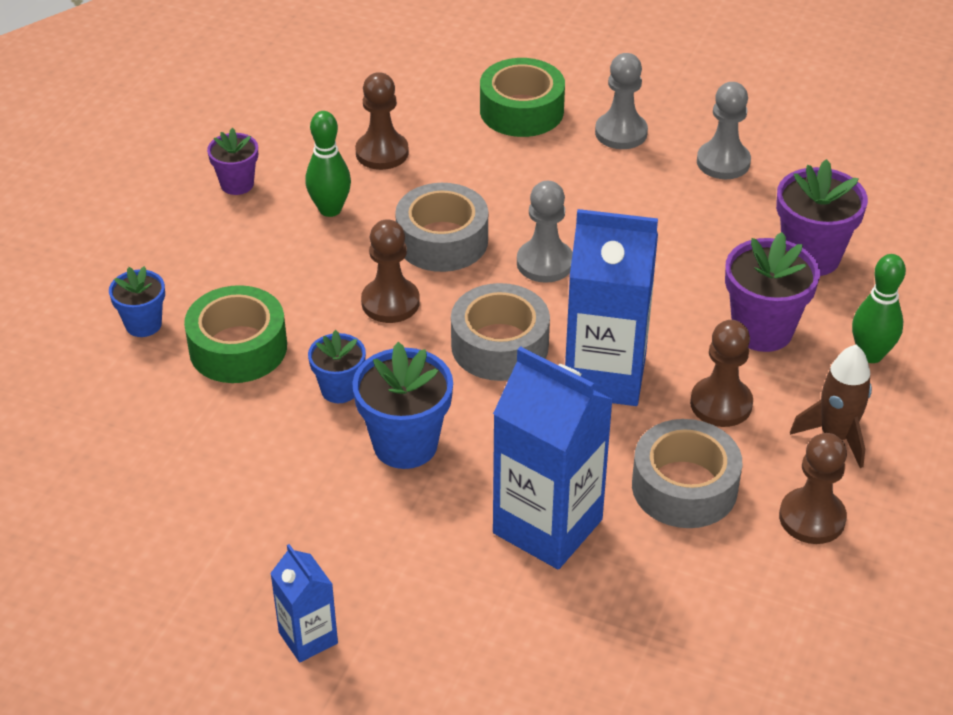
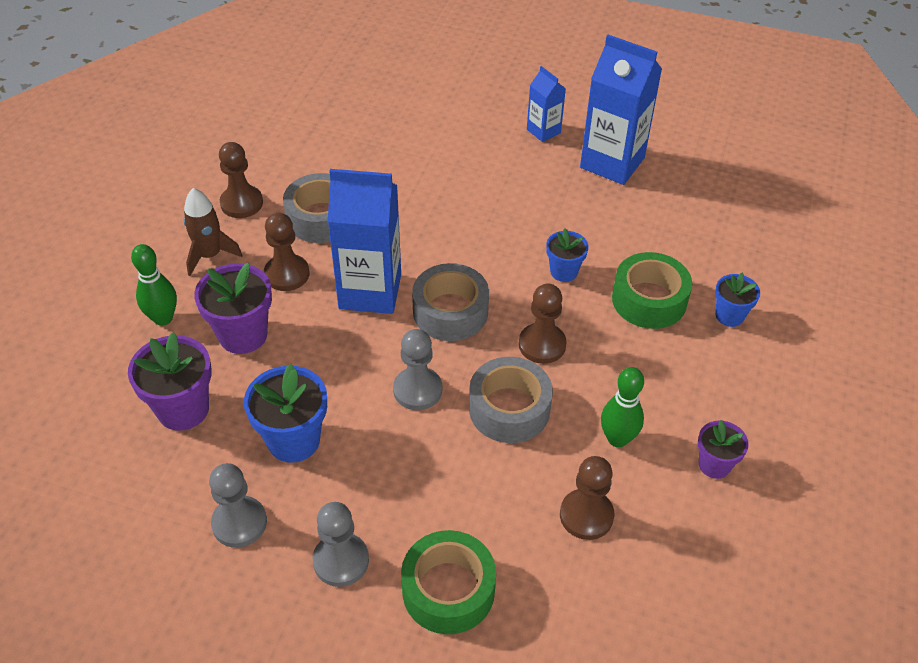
camera: 175 degrees right, 5 degrees up
blue flower pot [352,342,453,469] -> blue flower pot moved to [244,364,327,463]
blue carton [493,346,613,569] -> blue carton moved to [580,35,662,185]

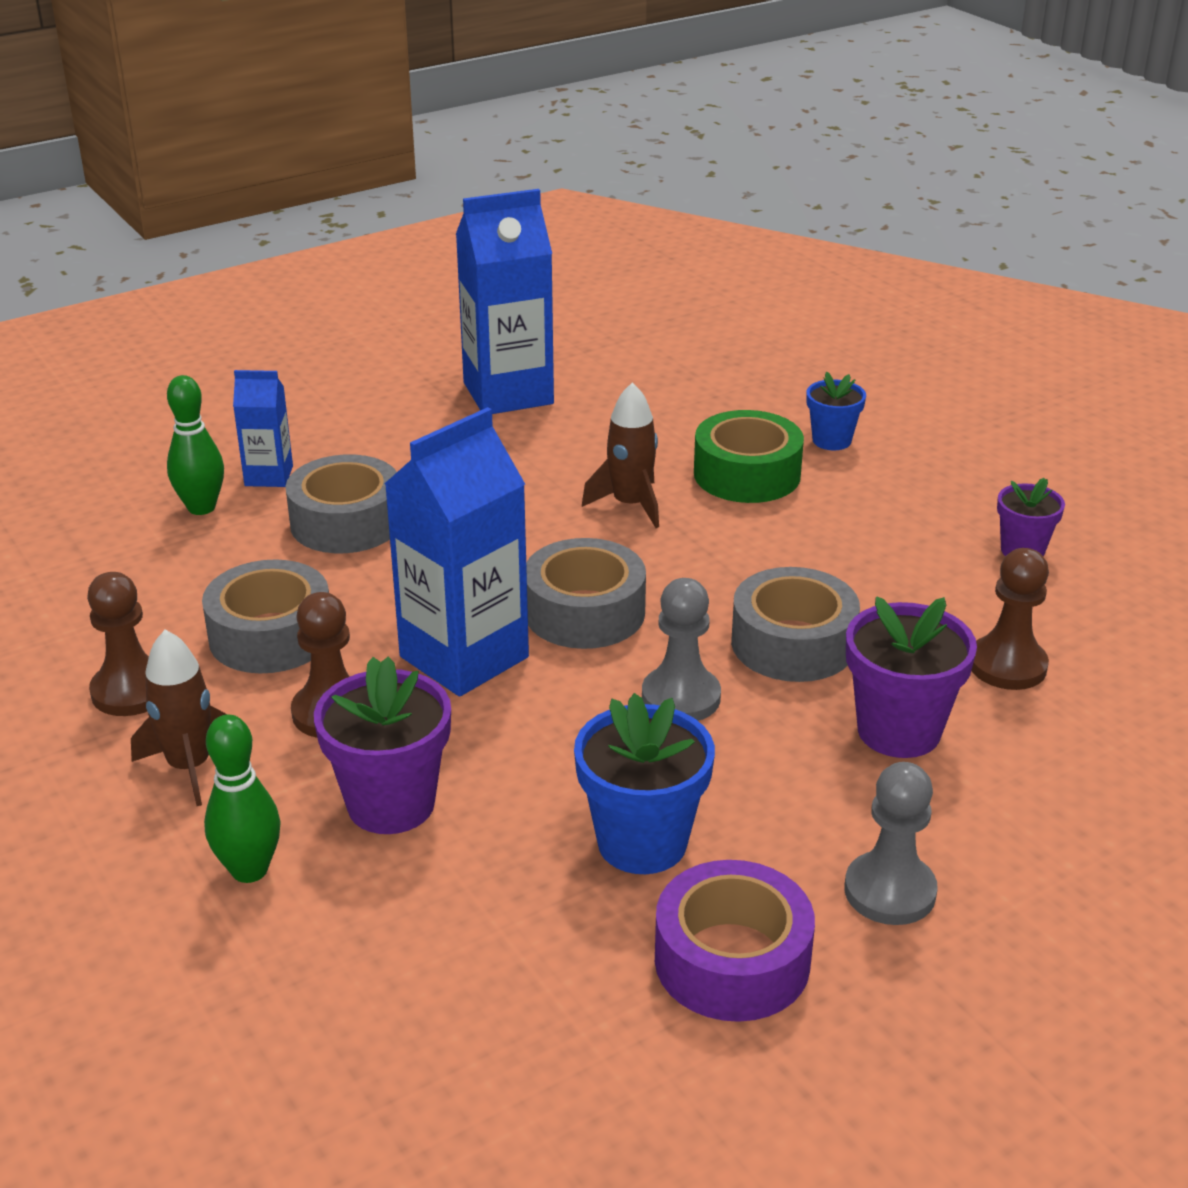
camera: 50 degrees left, 15 degrees down
purple flower pot [128,333,212,431] -> purple flower pot moved to [846,597,977,758]
grey pawn [209,463,267,548] -> purple tape [655,860,815,1022]
green tape [401,530,496,634] -> none
brown pawn [519,283,567,364] -> none
blue carton [527,66,566,142] -> blue carton moved to [233,370,293,487]
blue flower pot [546,228,588,282] -> brown rocket [582,382,659,528]
green bowling pin [601,367,644,448] -> green bowling pin moved to [167,375,224,515]
none -> grey tape [285,455,397,553]

